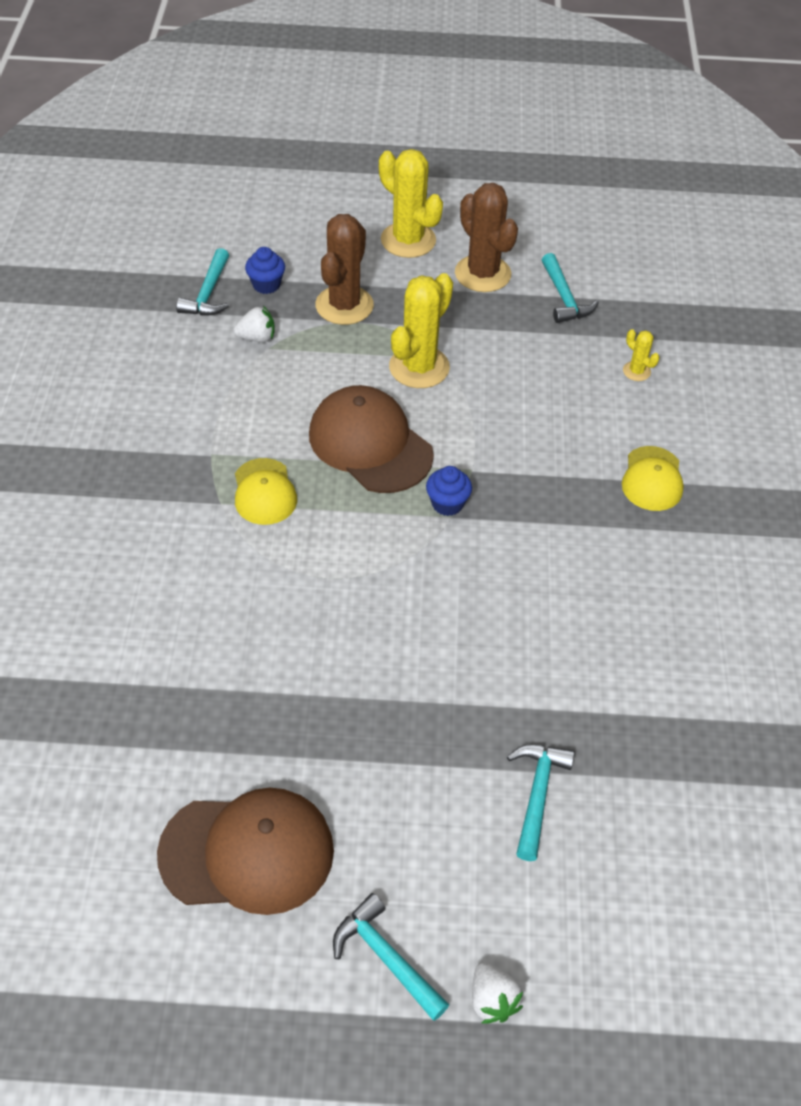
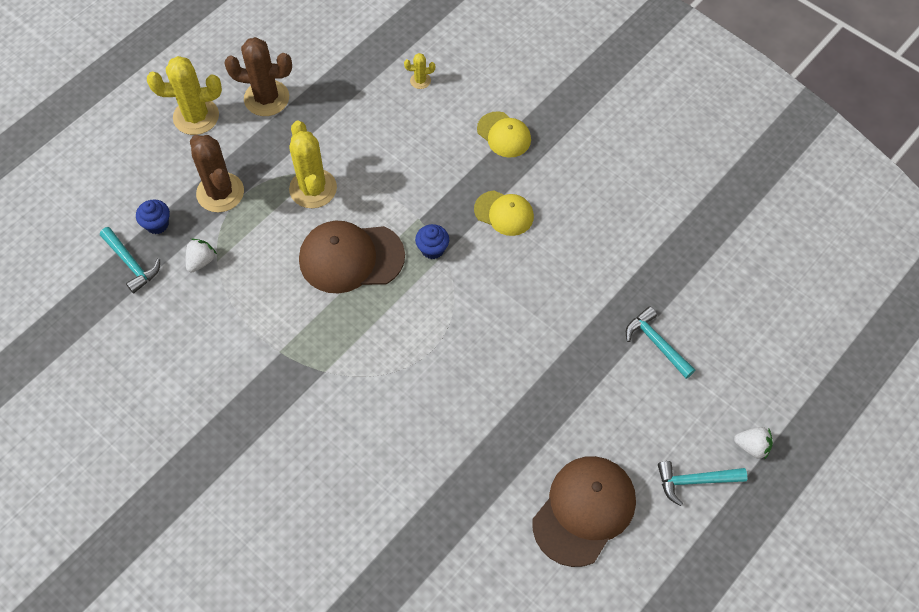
camera: 50 degrees left, 10 degrees up
yellow cap [235,458,297,525] -> yellow cap moved to [474,190,534,236]
turquoise hammer [542,253,599,323] -> none

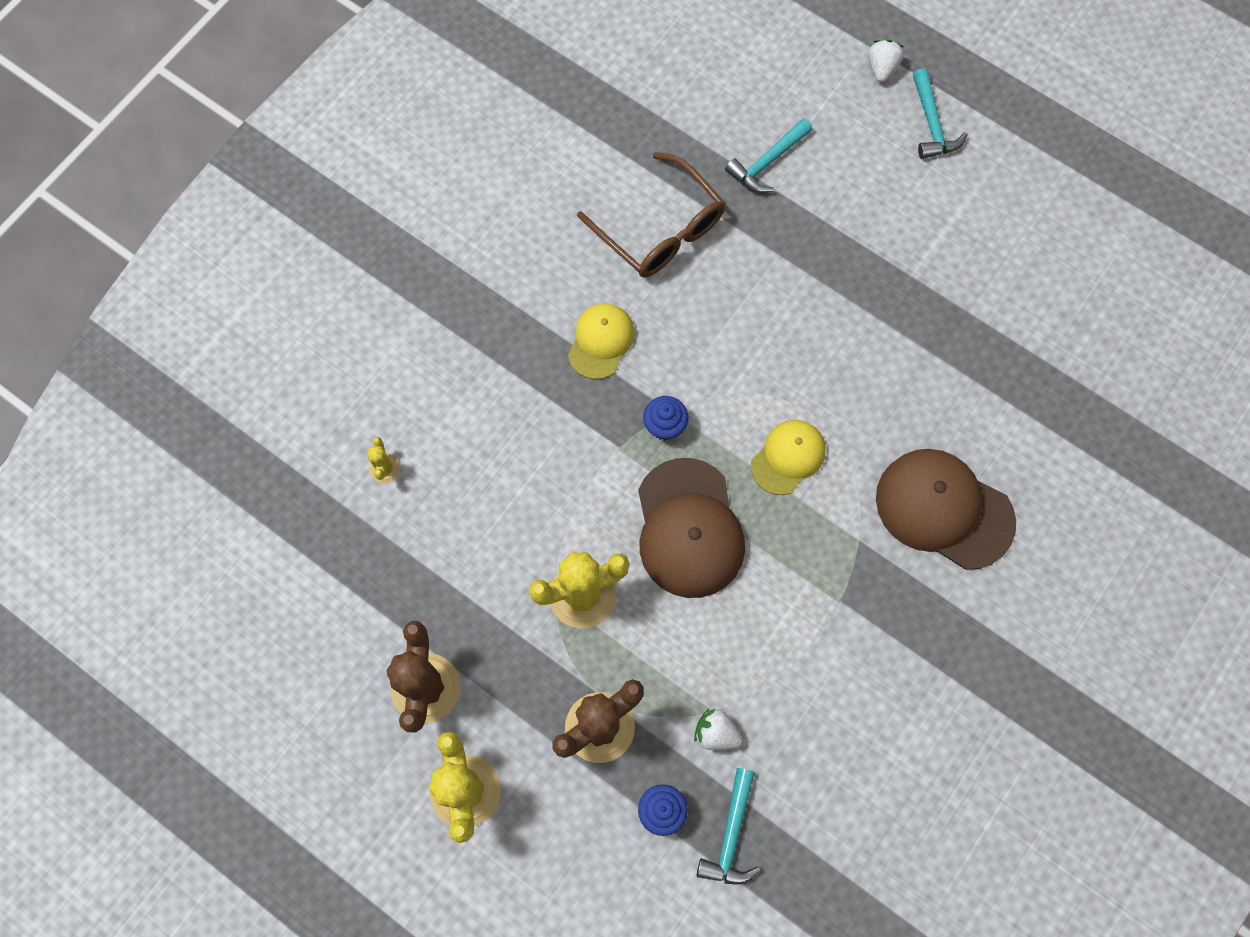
camera: 95 degrees left, 10 degrees up
turquoise hammer [100,227,160,293] -> turquoise hammer turned 150 degrees clockwise [697,768,760,885]
yellow cap [477,111,531,158] -> yellow cap moved to [751,420,826,495]
brown cap [532,456,636,567] -> brown cap moved to [876,449,1016,570]
none -> brown glasses [577,152,725,278]

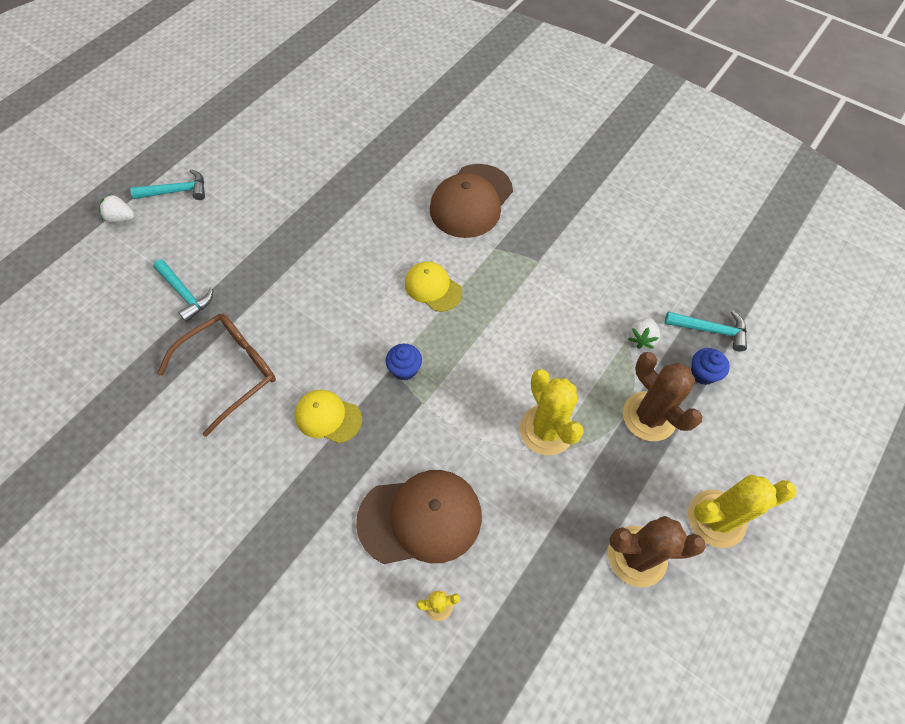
camera: 90 degrees left, 10 degrees down
brown cap [638,458,745,598] -> brown cap moved to [356,470,482,564]

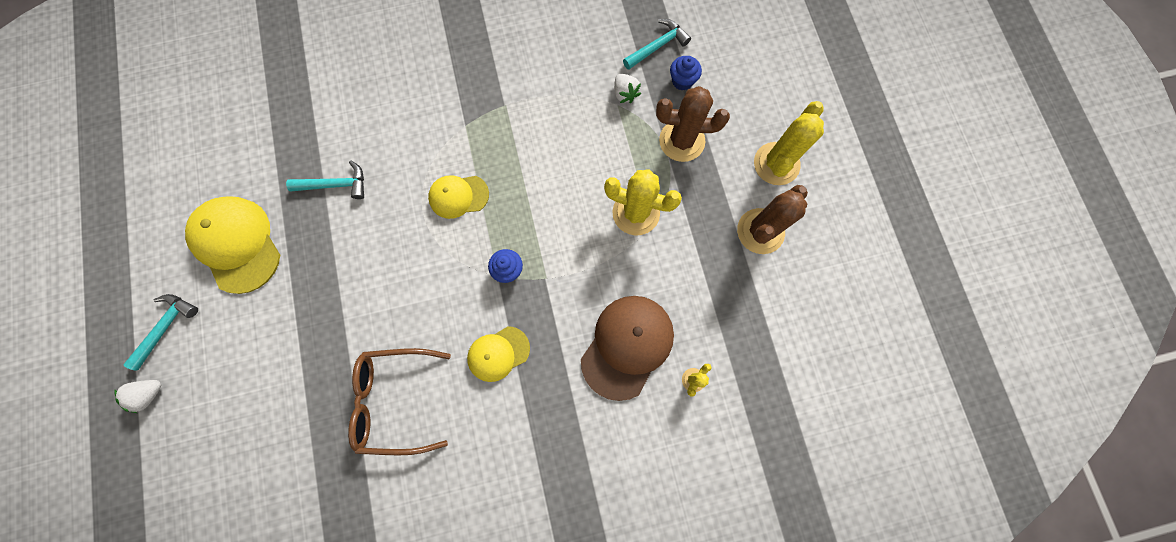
camera: 50 degrees left, 15 degrees up
turquoise hammer [153,259,213,322] -> turquoise hammer moved to [286,161,364,199]
brown glasses [157,313,276,437] -> brown glasses turned 90 degrees counterclockwise [348,348,451,455]
brown cap [430,164,513,238] -> none
none -> yellow cap [185,196,280,294]

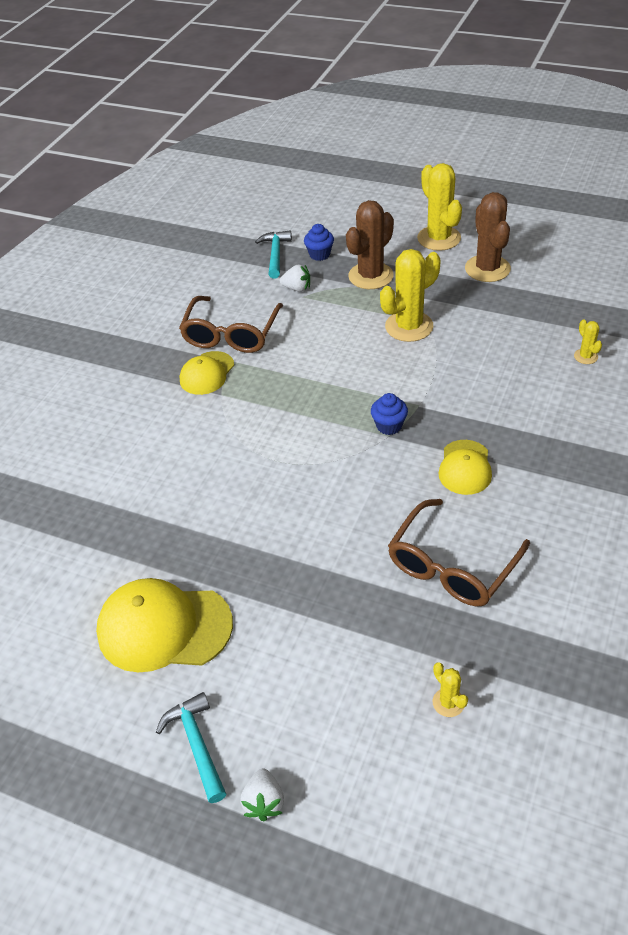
camera: 50 degrees left, 30 degrees down
turquoise hammer [286,161,364,199] -> none
yellow cap [428,176,489,219] -> yellow cap moved to [180,351,234,395]
brown cap [581,296,674,401] -> none
none -> brown glasses [179,296,283,353]
none -> yellow cactus [433,663,468,717]

